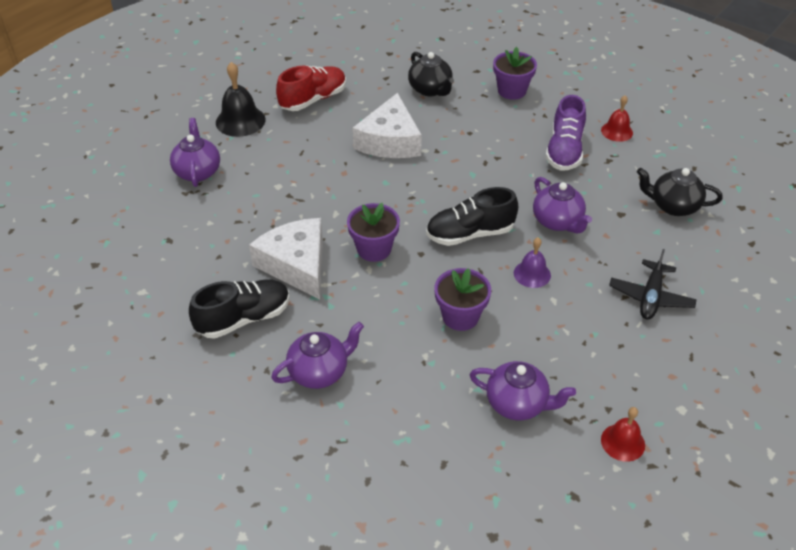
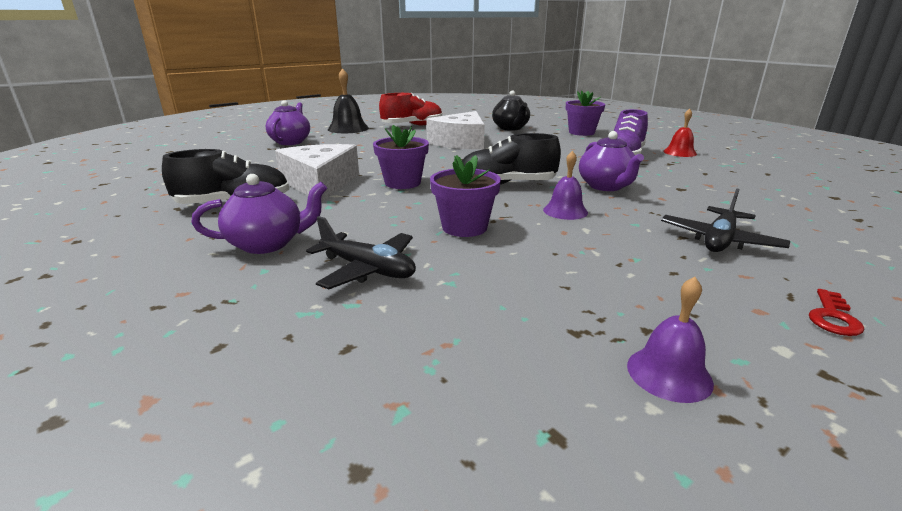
camera: 15 degrees right, 20 degrees down
purple teapot [470,361,576,420] -> none
red bell [601,407,645,462] -> purple bell [627,277,714,403]
black teapot [637,168,723,216] -> none
none -> black plane [306,216,416,289]
none -> red key [809,289,864,336]

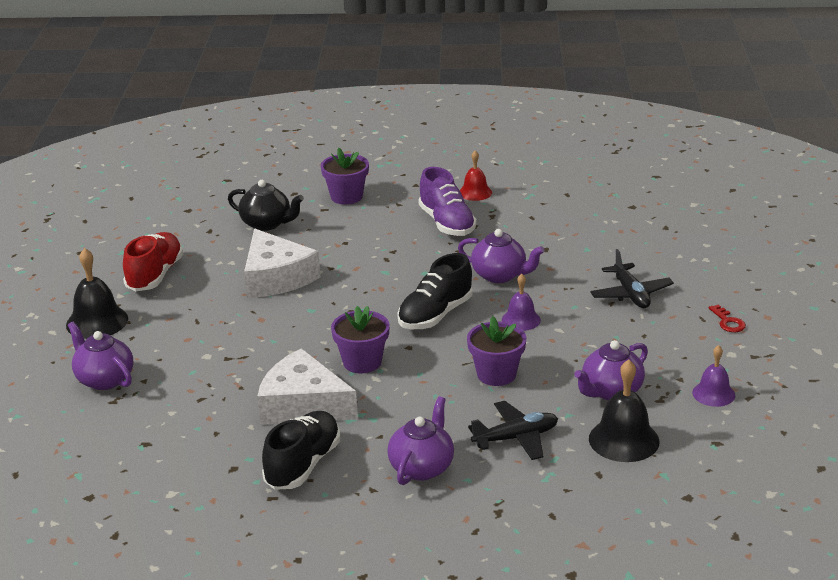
camera: 50 degrees left, 5 degrees up
none -> purple teapot [574,340,648,400]
none -> black bell [589,360,659,462]

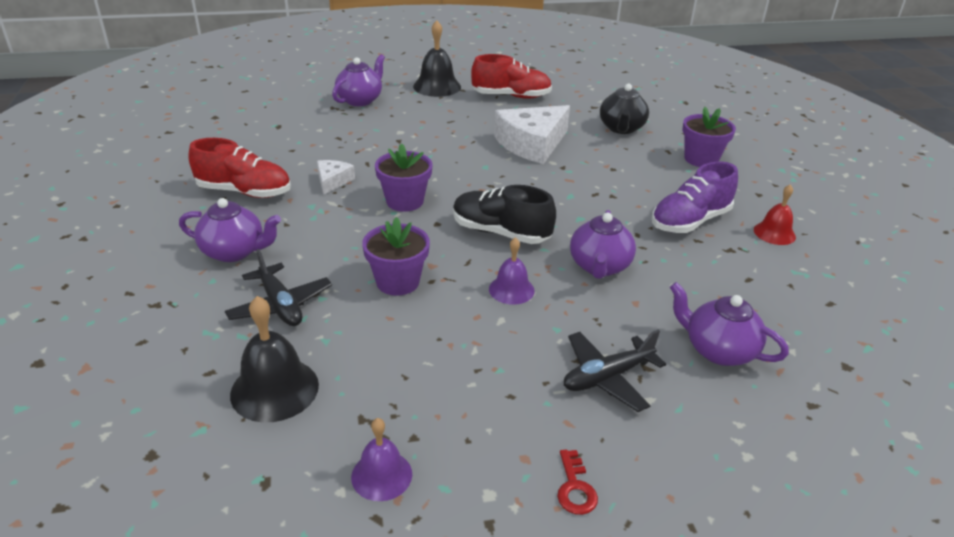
camera: 75 degrees right, 5 degrees up
white cheese [257,348,358,425] -> white cheese [317,160,355,195], size x0.49
black shoe [262,411,340,490] -> red shoe [188,138,291,198]
purple teapot [574,340,648,400] -> purple teapot moved to [670,282,789,366]
red key [709,304,746,332] -> red key turned 60 degrees counterclockwise [557,450,598,515]

